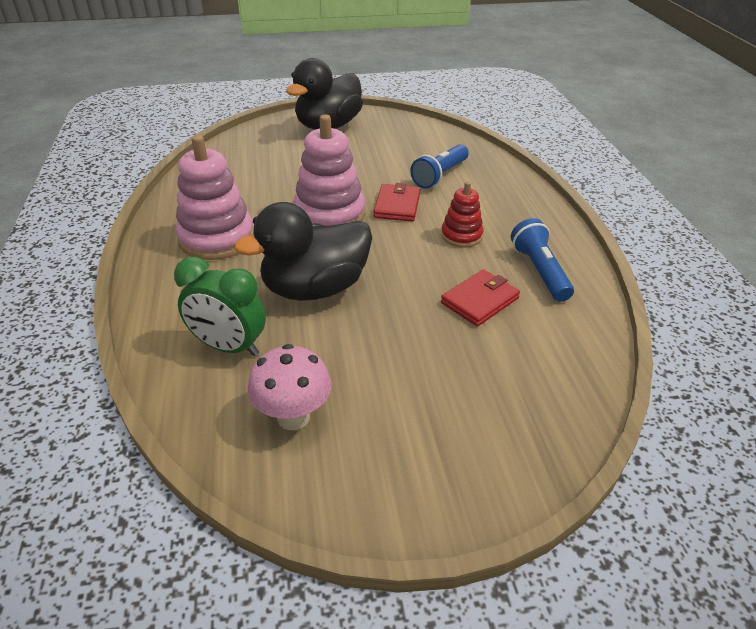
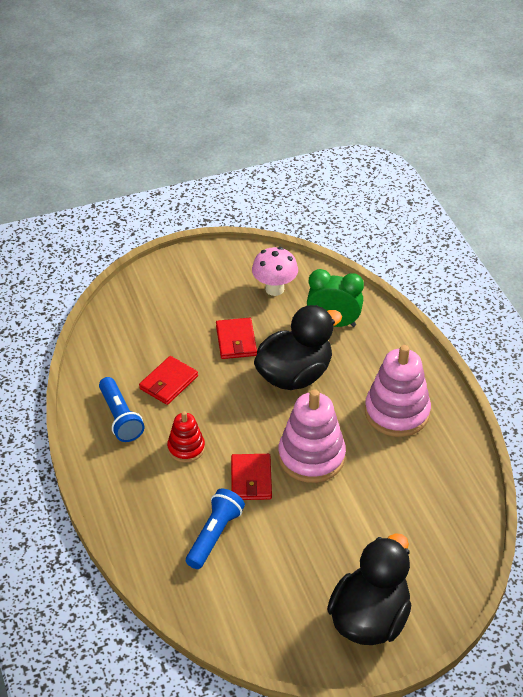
camera: 170 degrees right, 5 degrees up
none -> red wallet [216,318,257,359]

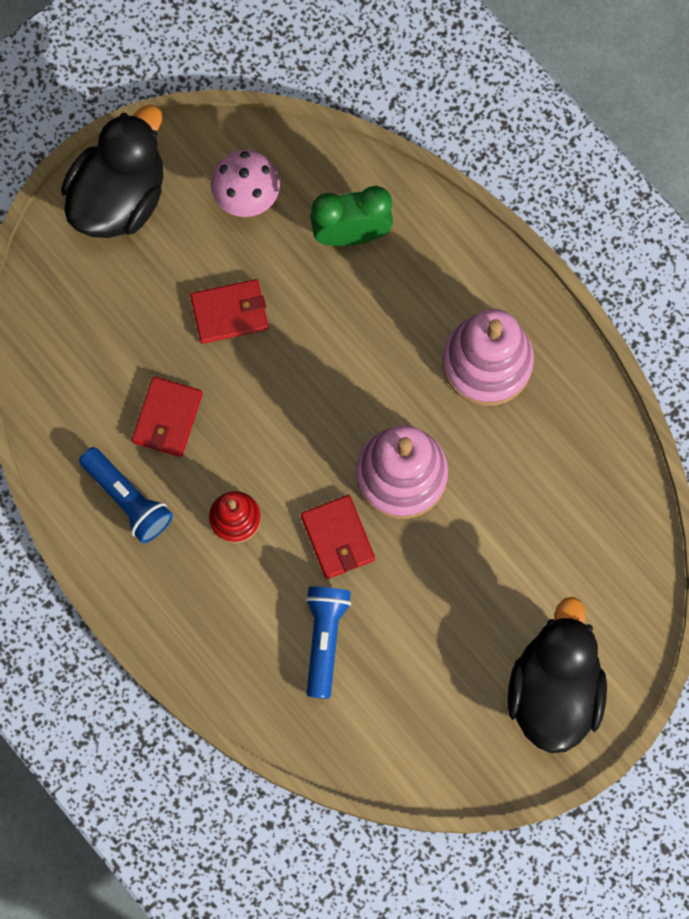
camera: 20 degrees left, 30 degrees up
red wallet [216,318,257,359] -> red wallet turned 75 degrees counterclockwise [190,279,268,344]
black duck [254,305,342,390] -> black duck moved to [61,105,163,238]

